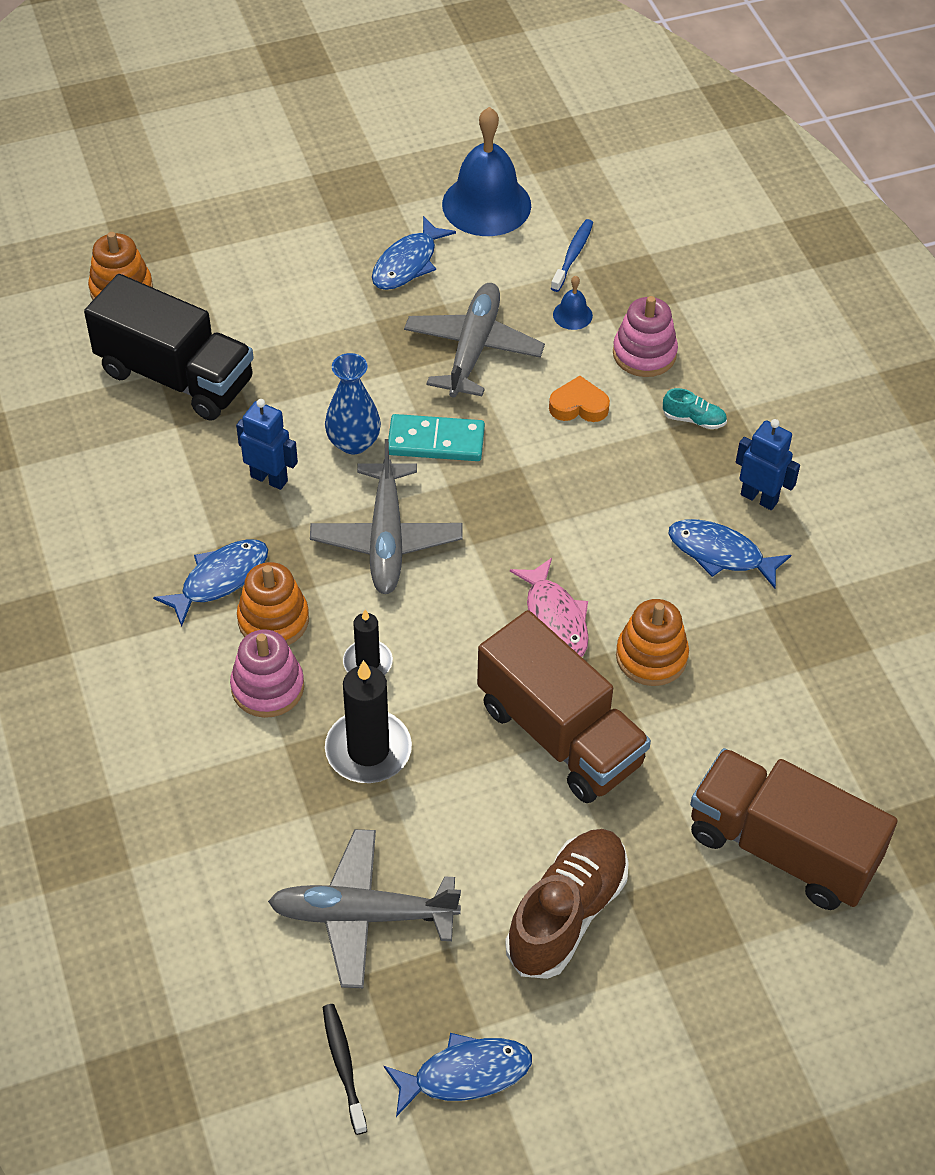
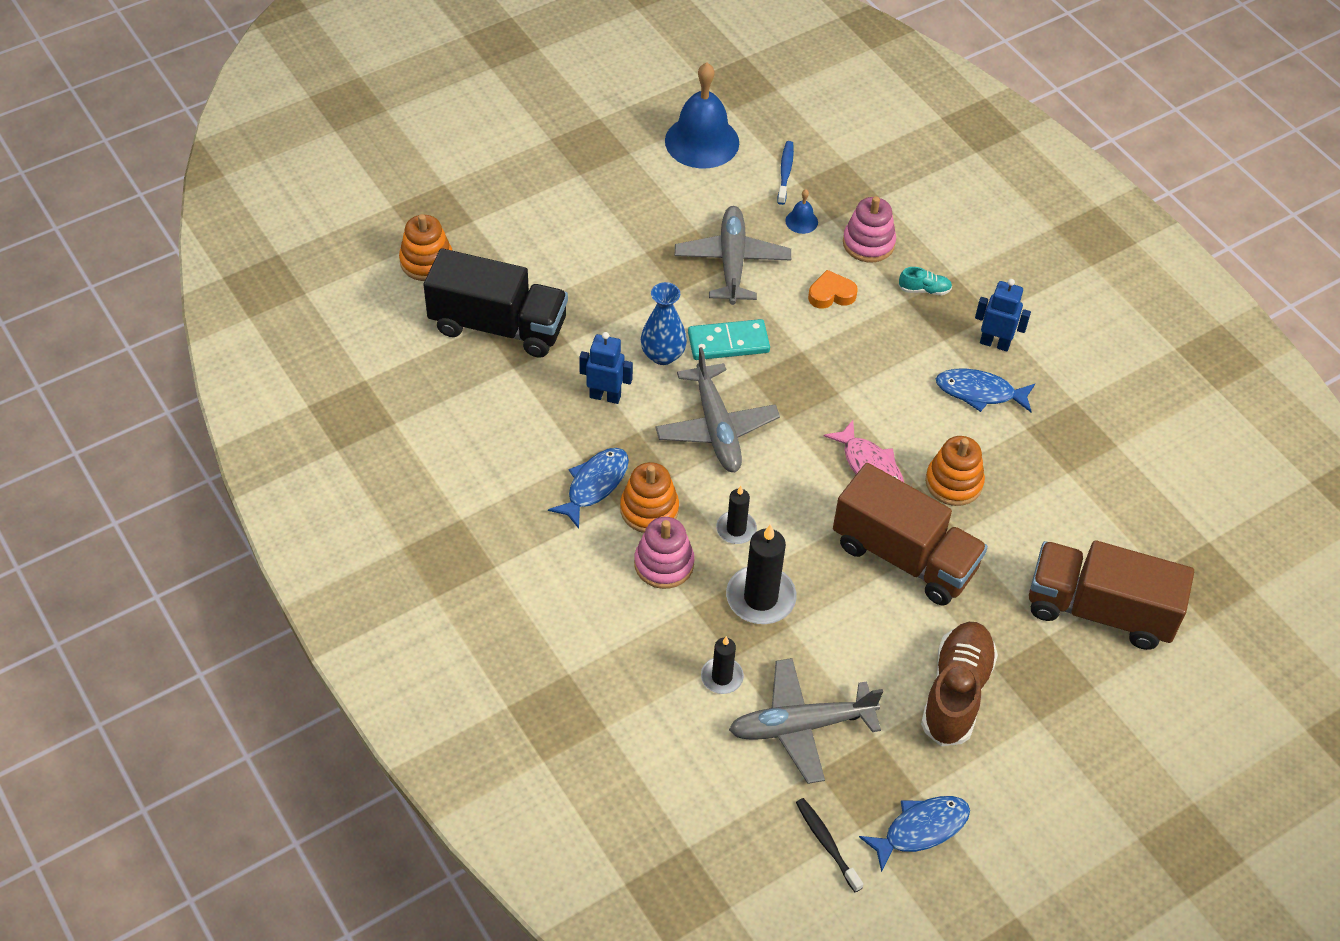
camera: 15 degrees left, 0 degrees up
blue fish [372,216,456,290] -> none
none -> black candle [701,636,744,694]

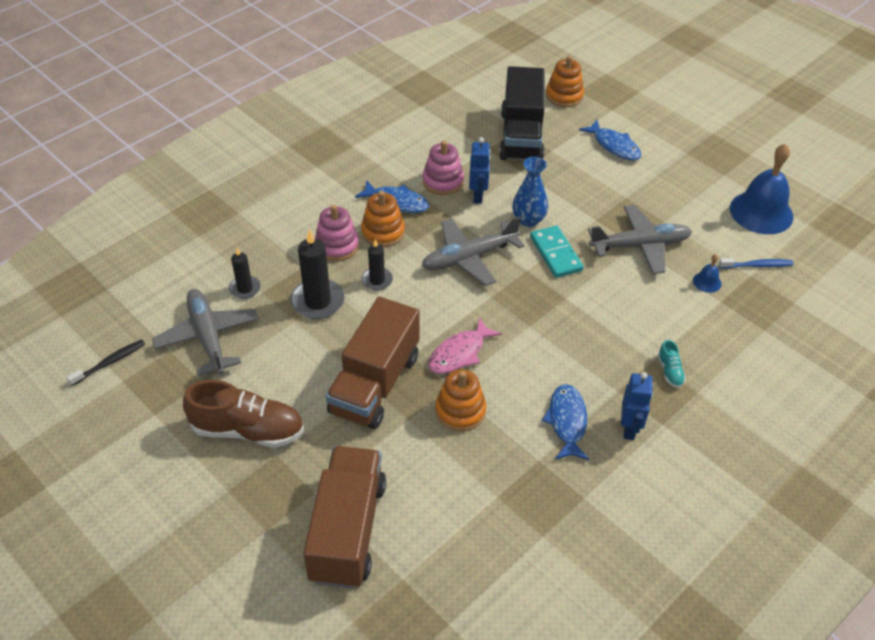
camera: 80 degrees right, 5 degrees down
orange heart [808,270,858,309] -> none
pink stacking toy [843,196,896,262] -> pink stacking toy moved to [423,141,464,195]
blue fish [859,796,970,873] -> blue fish moved to [579,120,641,161]

